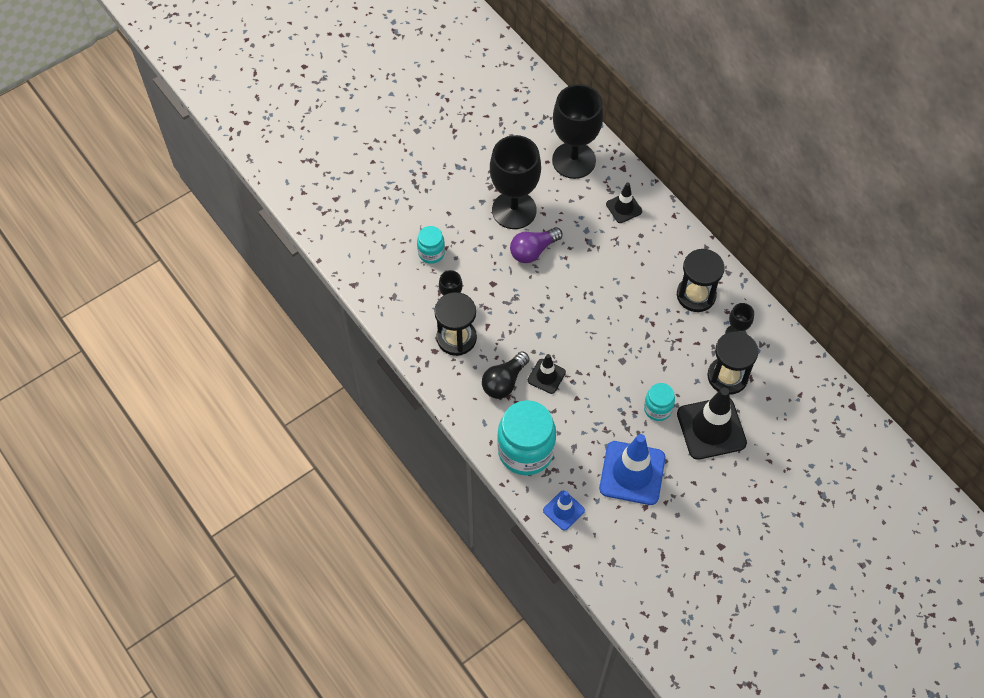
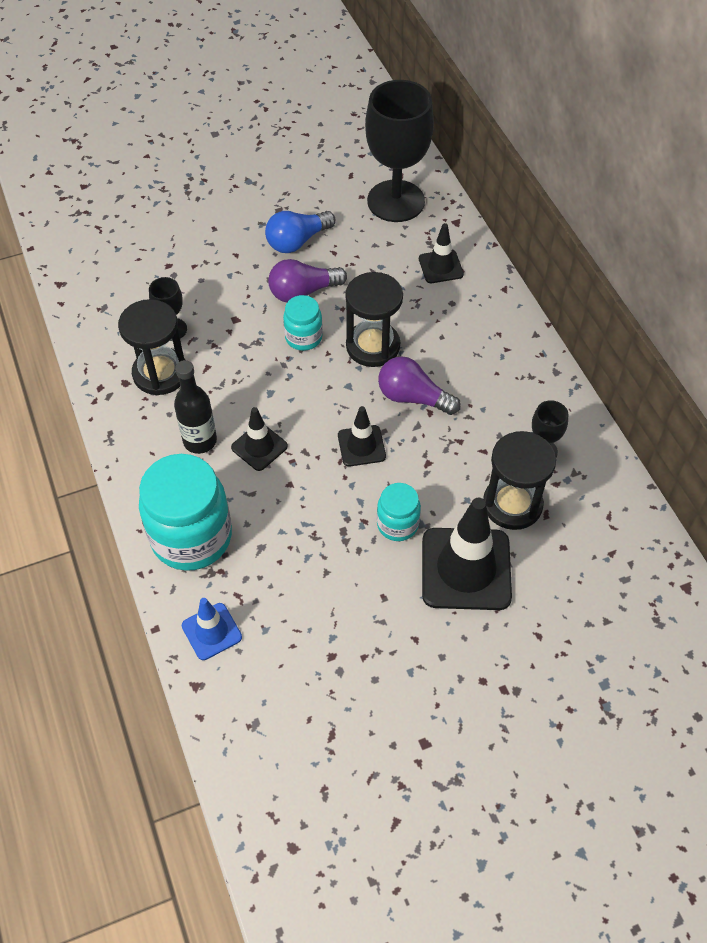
camera: 15 degrees right, 5 degrees down
turquoise jar [417,226,445,264] -> turquoise jar moved to [283,295,323,351]
black light bulb [482,351,530,399] -> black bottle [174,360,217,454]
black goblet [490,135,541,229] -> blue light bulb [265,211,335,253]
blue traffic cone [599,434,665,505] -> none
black hourglass [677,249,725,312] -> black hourglass moved to [345,272,403,367]
none -> black traffic cone [338,406,386,467]
none -> purple light bulb [378,356,461,415]

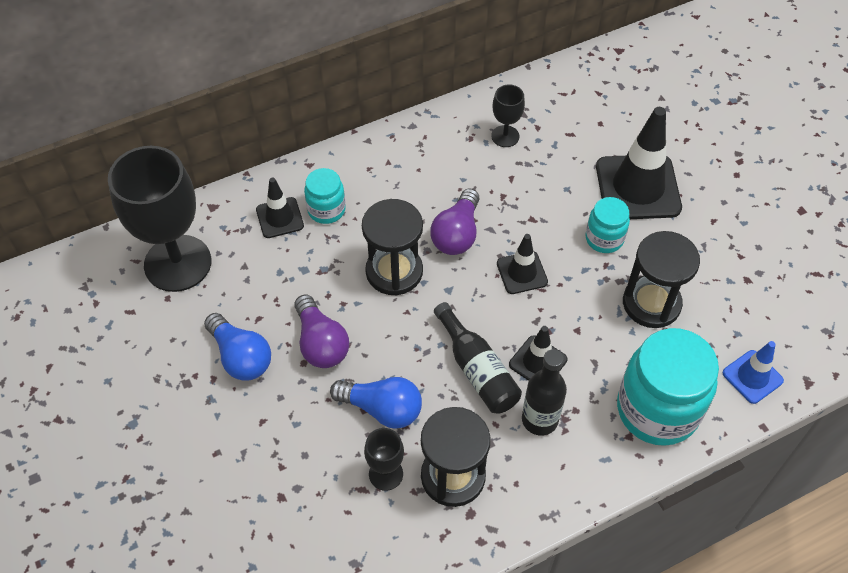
camera: 95 degrees left, 0 degrees up
turquoise jar [283,295,323,351] -> turquoise jar moved to [304,168,346,224]
black hourglass [483,431,556,530] -> black hourglass moved to [623,231,700,328]
none -> blue light bulb [330,377,422,429]
none -> black bottle [434,302,522,414]

